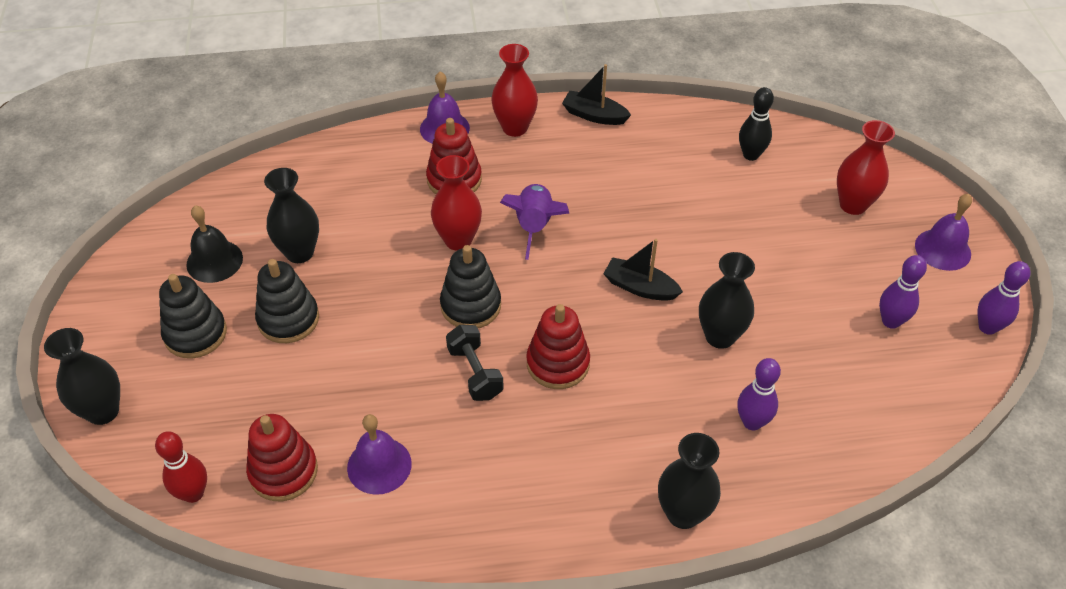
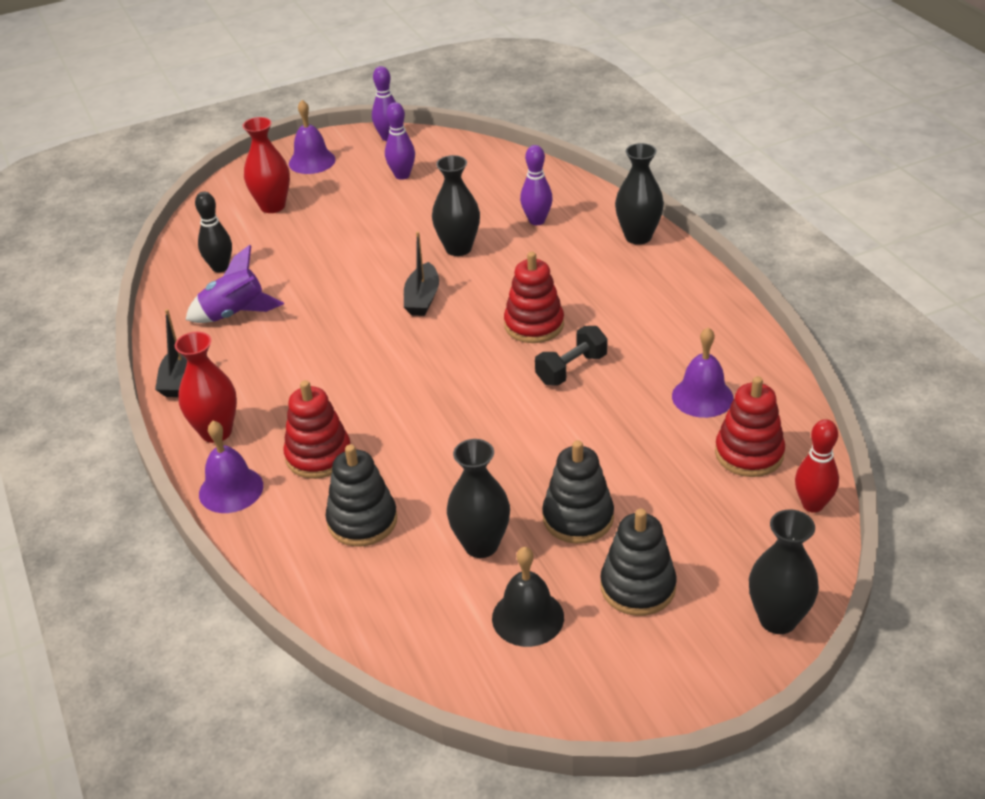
camera: 105 degrees left, 10 degrees down
red vase [431,155,482,251] -> none
black stacking toy [440,245,501,328] -> black stacking toy moved to [325,444,397,547]
purple rocket [500,184,569,260] -> purple rocket moved to [186,245,284,323]

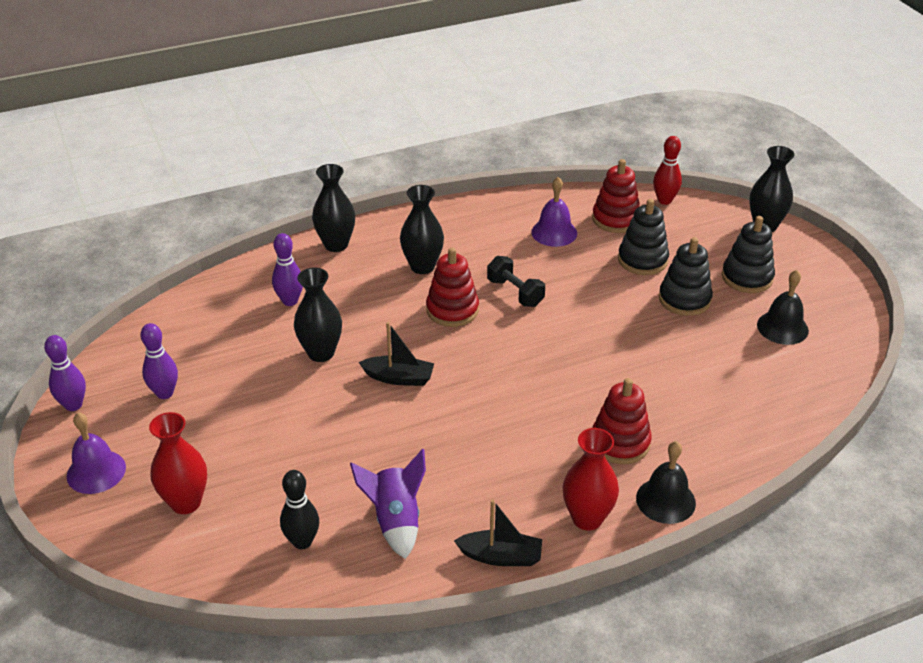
camera: 90 degrees left, 0 degrees up
purple bell [199,421,263,513] -> black bell [636,441,696,524]
black stacking toy [325,444,397,547] -> black stacking toy moved to [618,199,669,275]
black vase [447,439,510,558] -> black vase moved to [400,185,444,274]

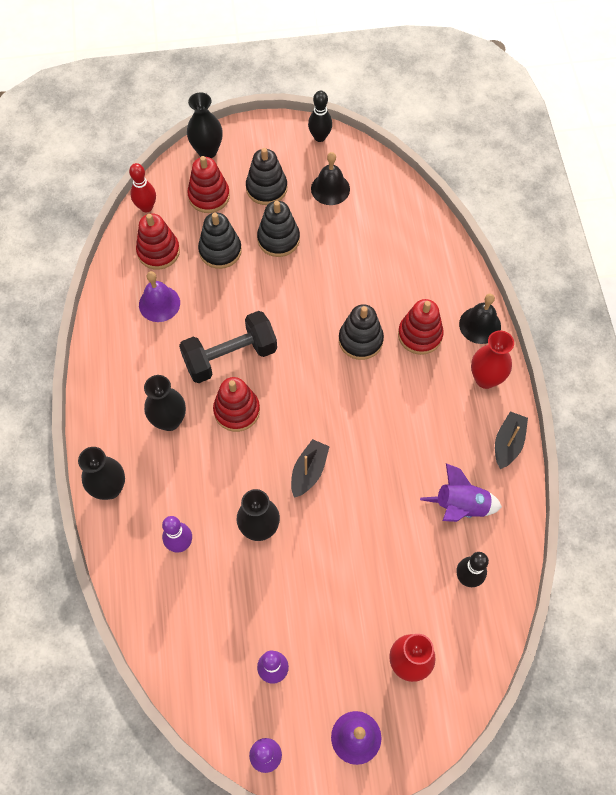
camera: 75 degrees left, 25 degrees up
black dumbbell [487,256,545,307] -> black dumbbell [179,311,277,383], size x1.67
none -> red stacking toy [187,156,230,213]
none -> black bowling pin [308,91,332,142]
none -> black stacking toy [339,304,384,360]

